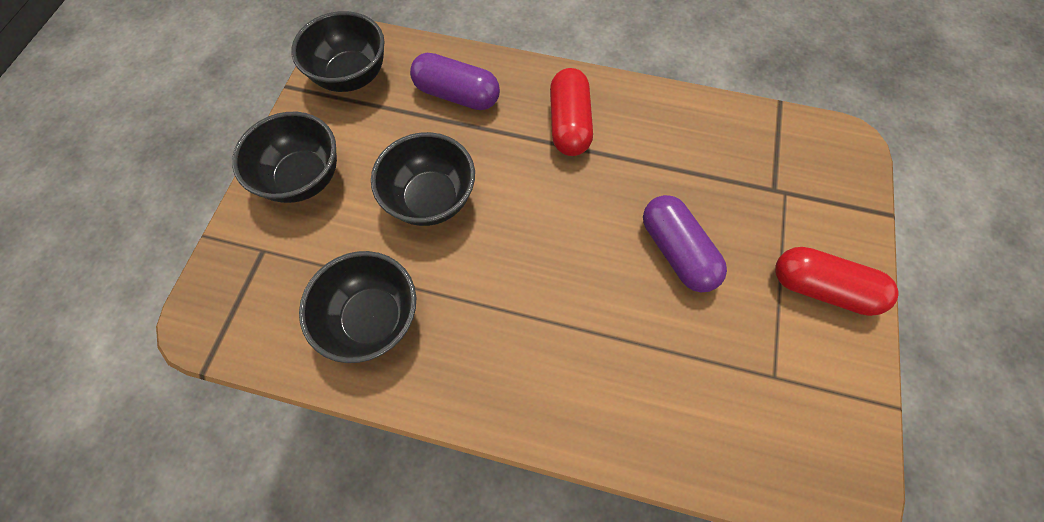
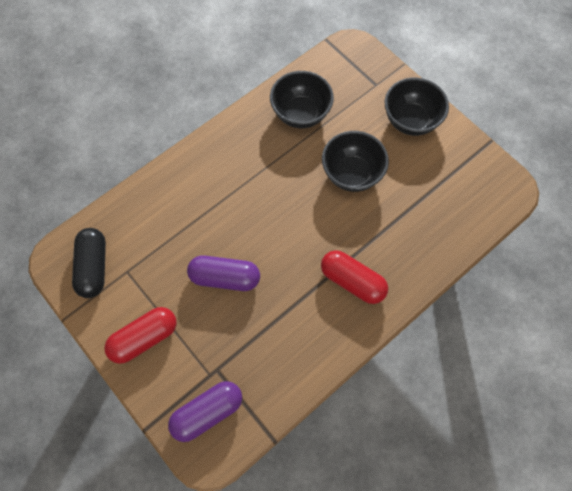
camera: 125 degrees right, 0 degrees up
black bowl [291,11,385,92] -> none
purple capsule [410,53,500,110] -> purple capsule moved to [168,381,242,442]
none -> black capsule [72,228,106,298]

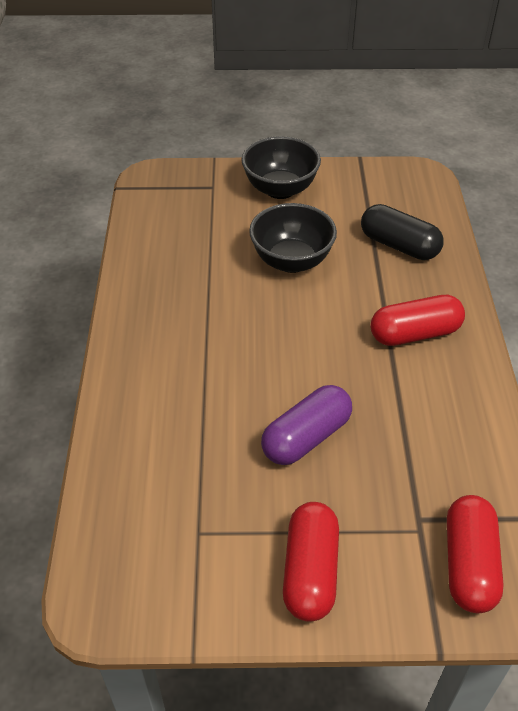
camera: 50 degrees left, 20 degrees down
black capsule [72,228,106,298] -> black capsule moved to [361,204,444,260]
purple capsule [168,381,242,442] -> red capsule [447,495,504,613]
black bowl [270,71,334,128] -> none

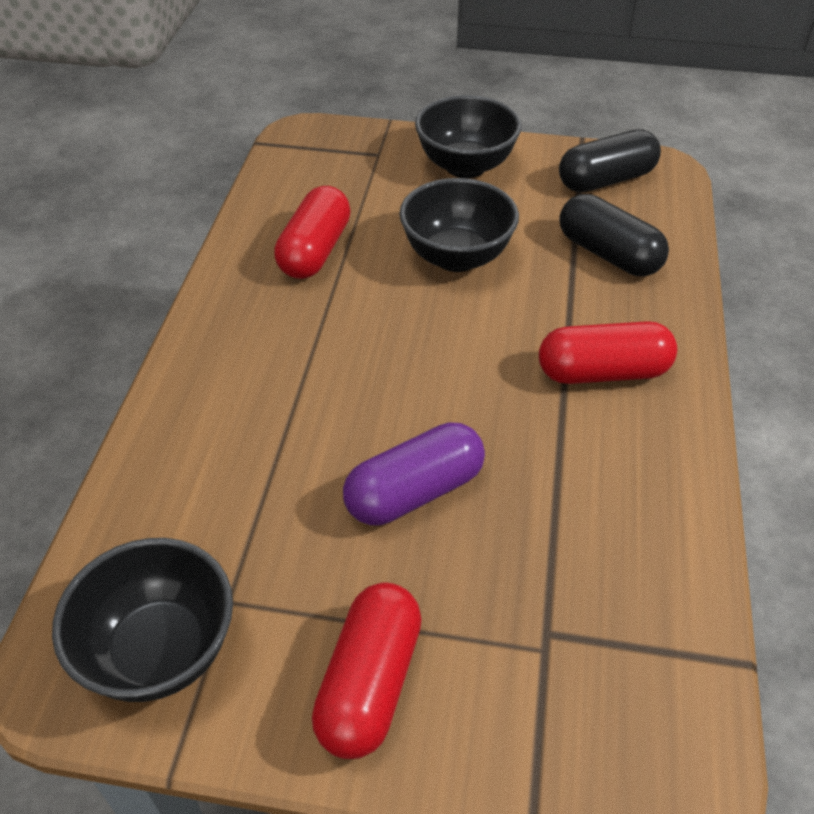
camera: 10 degrees right, 0 degrees up
red capsule [447,495,504,613] -> red capsule moved to [274,186,351,279]
none -> black bowl [52,538,233,702]
none -> black capsule [559,129,661,192]

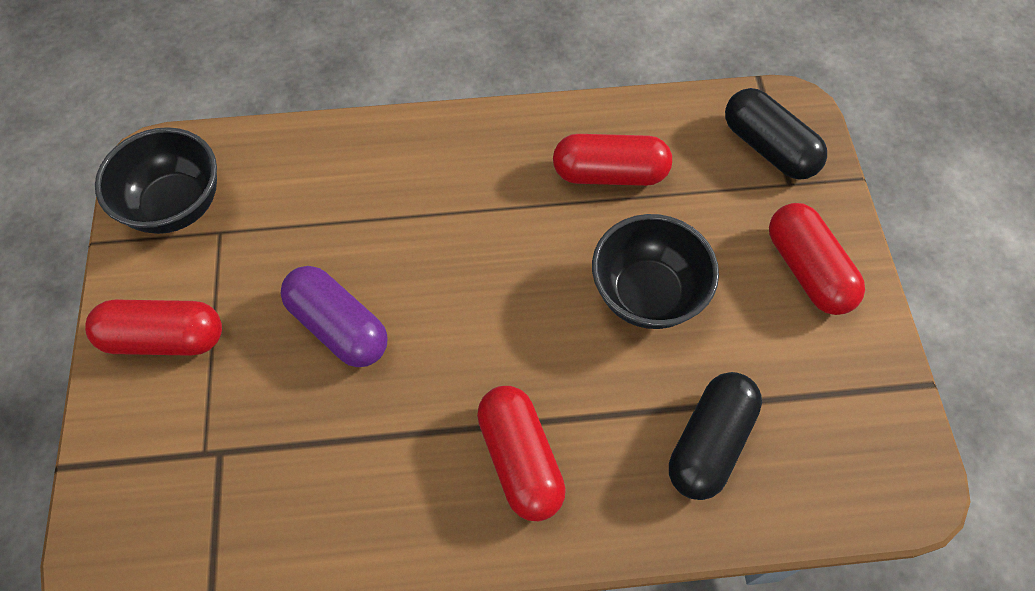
camera: 75 degrees right, 15 degrees up
black bowl [415,95,521,178] -> red capsule [769,203,865,315]
black capsule [559,129,661,192] -> black capsule moved to [725,88,827,179]

